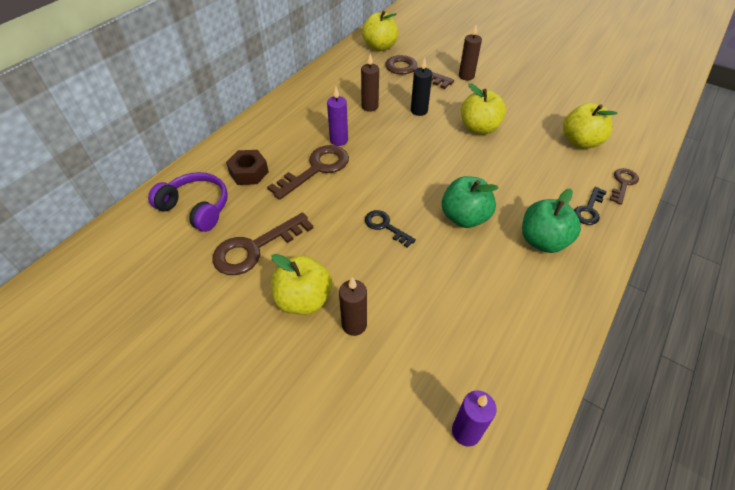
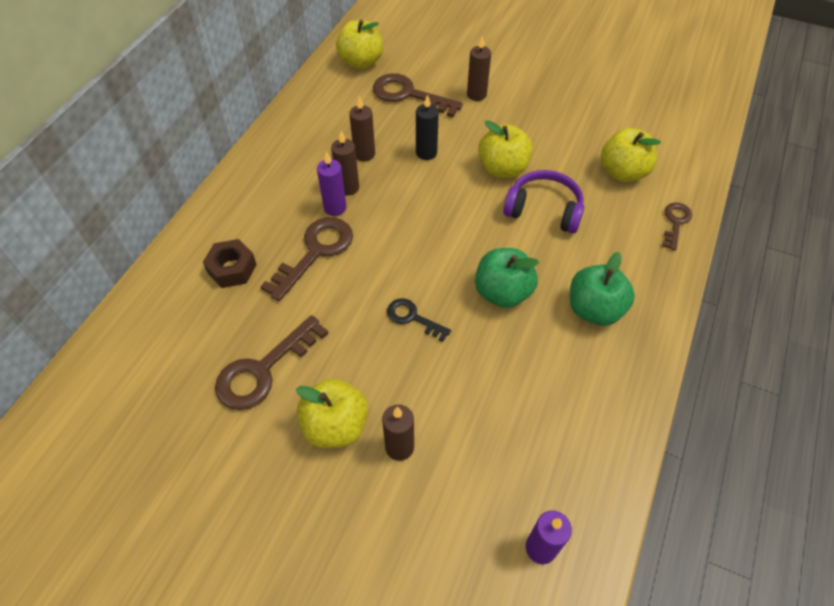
camera: 10 degrees left, 5 degrees up
purple headphones [148,172,228,232] -> purple headphones moved to [503,170,584,234]
black key [574,187,607,225] -> none
none -> brown candle [331,131,359,196]

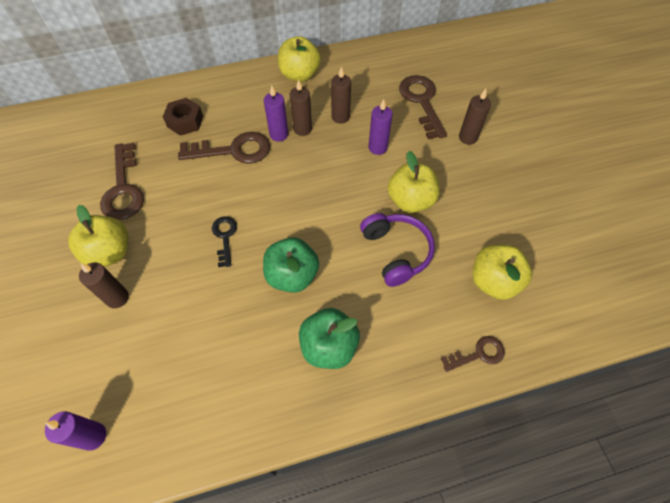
camera: 50 degrees right, 5 degrees up
brown key [215,315,328,410] -> brown key turned 105 degrees counterclockwise [100,143,144,220]
yellow apple [336,20,383,69] -> yellow apple moved to [278,36,321,82]
black candle [416,94,439,160] -> purple candle [368,99,393,155]

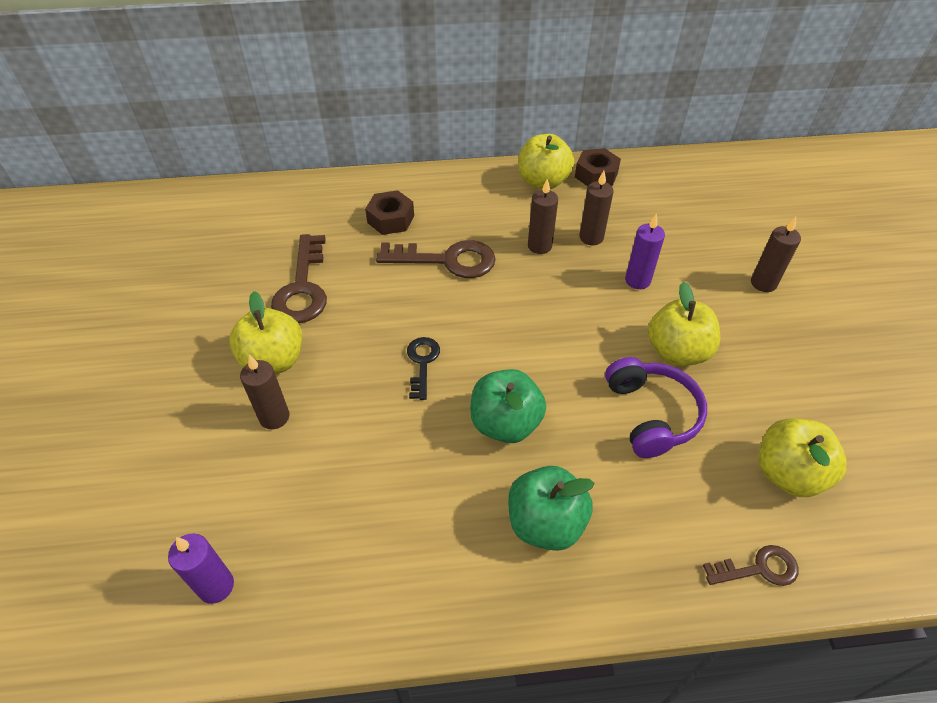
camera: 10 degrees right, 10 degrees down
purple candle [264,85,288,142] -> none
brown key [399,75,447,139] -> none
none -> brown nut [575,148,621,186]

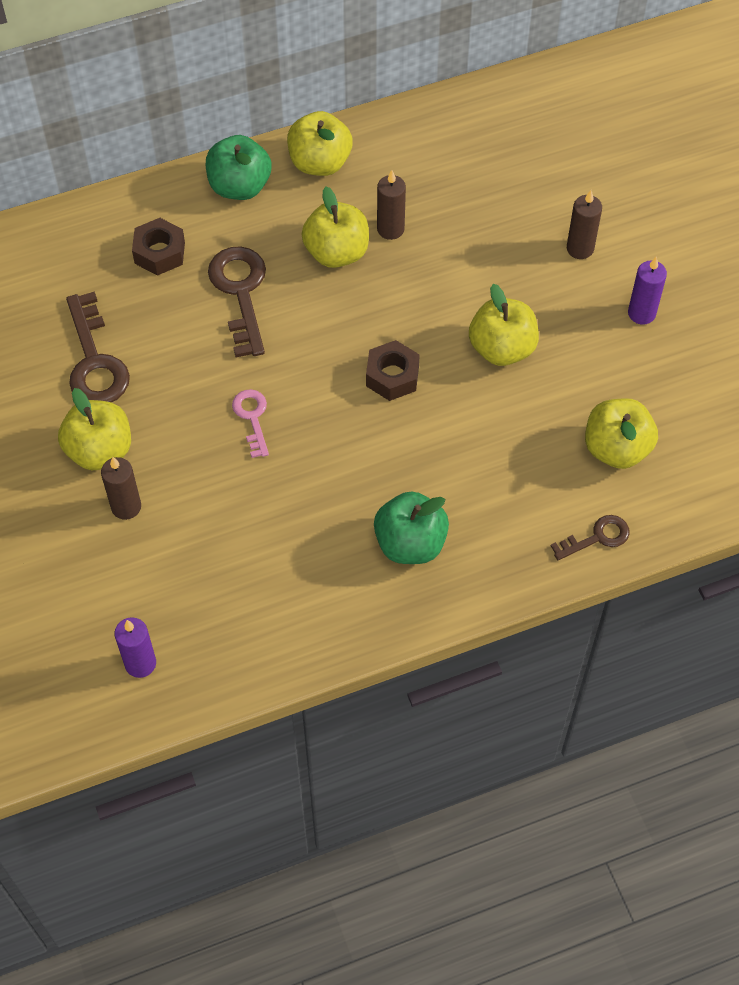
camera: 15 degrees left, 10 degrees up
brown key [376,240,496,278] -> brown key turned 90 degrees counterclockwise [208,246,266,357]
black key [407,337,440,400] -> pink key [232,389,269,458]
green apple [470,369,546,443] -> green apple moved to [206,135,272,200]
brown candle [528,179,558,254] -> yellow apple [301,187,369,268]
brown nut [575,148,621,186] -> brown nut moved to [366,340,420,401]
purple headphones [605,357,707,458] -> none
purple candle [625,213,665,289] -> purple candle moved to [628,257,667,325]

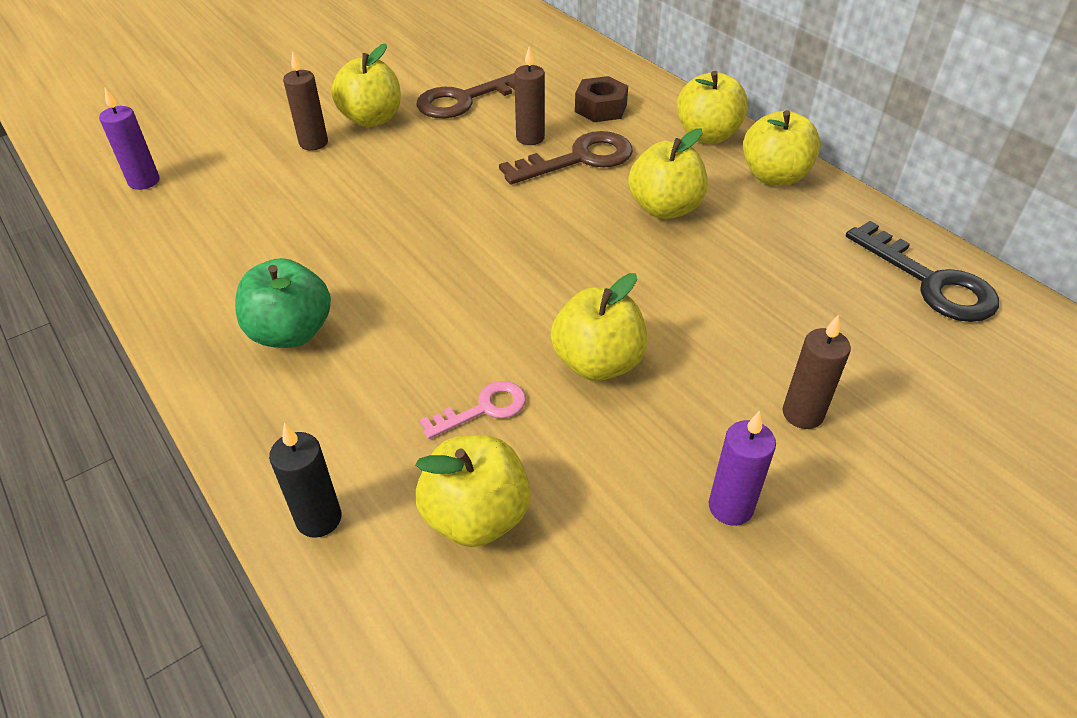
camera: 75 degrees right, 15 degrees down
green apple [206,135,272,200] -> yellow apple [677,71,748,143]
pink key [232,389,269,458] -> pink key moved to [420,381,526,439]
brown nut [366,340,420,401] -> none
brown candle [377,170,406,240] -> brown candle moved to [514,47,545,145]
brown key [551,515,630,560] -> black candle [269,423,341,538]
none -> black key [846,221,999,322]

